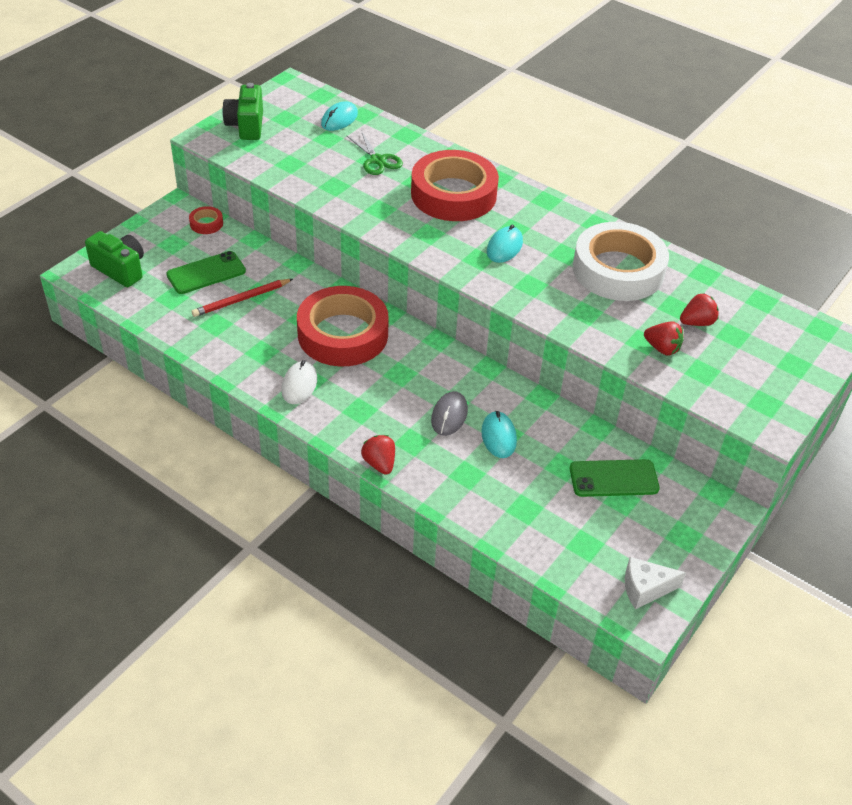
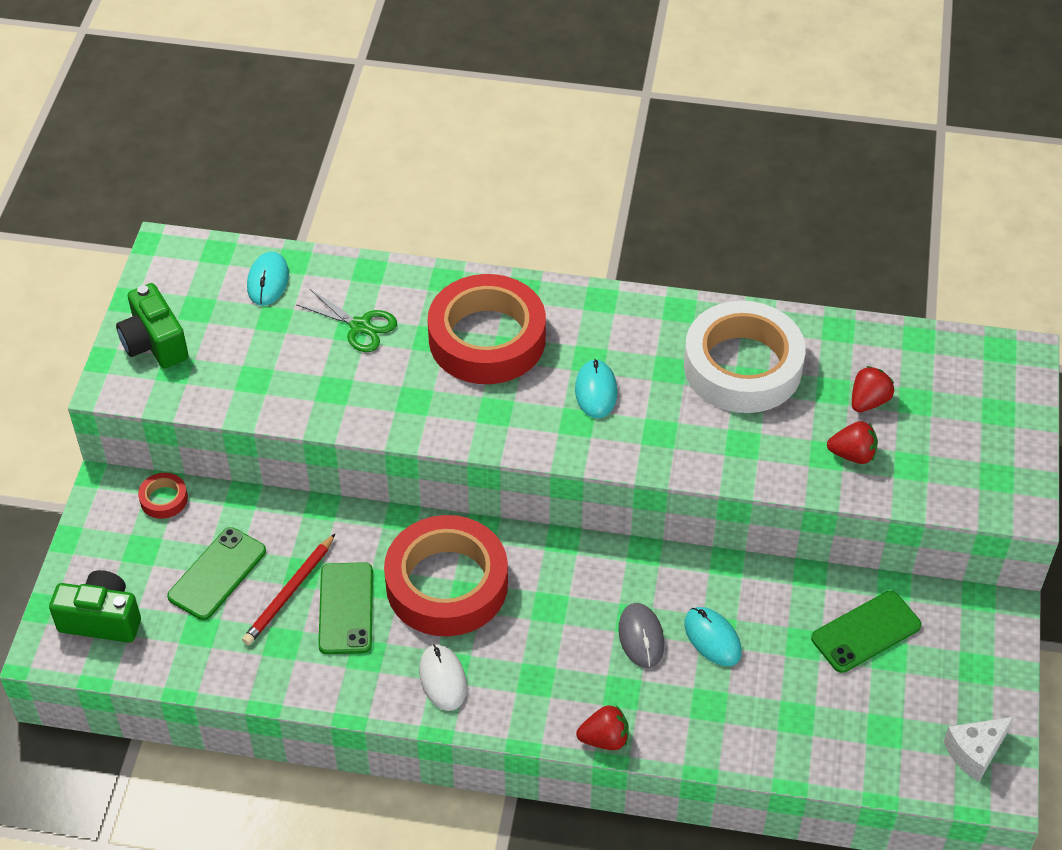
camera: 25 degrees left, 5 degrees up
red strawberry [361,435,395,475] -> red strawberry turned 135 degrees clockwise [576,705,629,750]
none -> green phone [318,562,373,654]

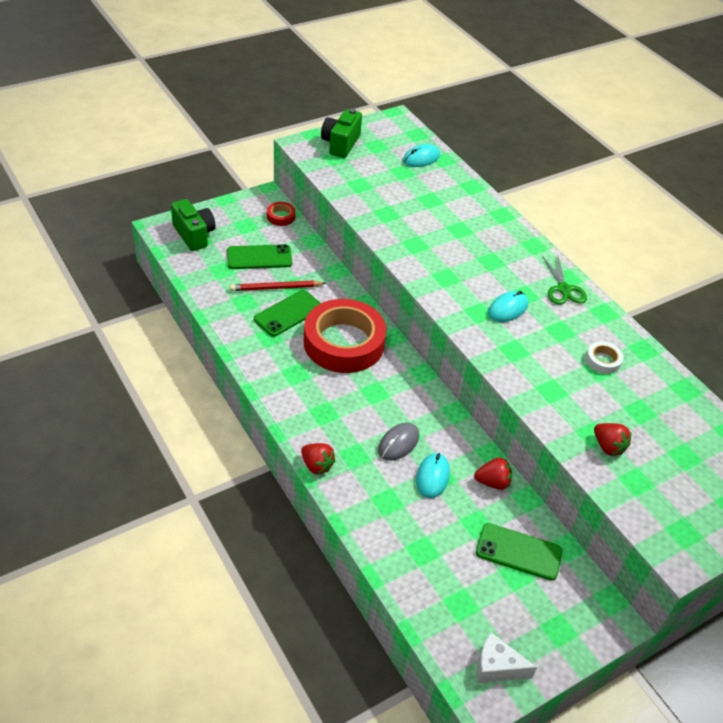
camera: 45 degrees right, 5 degrees down
green scissors [296,289,397,352] -> green scissors moved to [542,256,587,305]
white mouse [419,644,467,711] -> none
red tape [428,274,546,384] -> none
white tape [684,301,806,413] -> white tape [586,342,624,374], size x0.40
red strawberry [852,366,894,412] -> red strawberry moved to [474,458,512,490]

